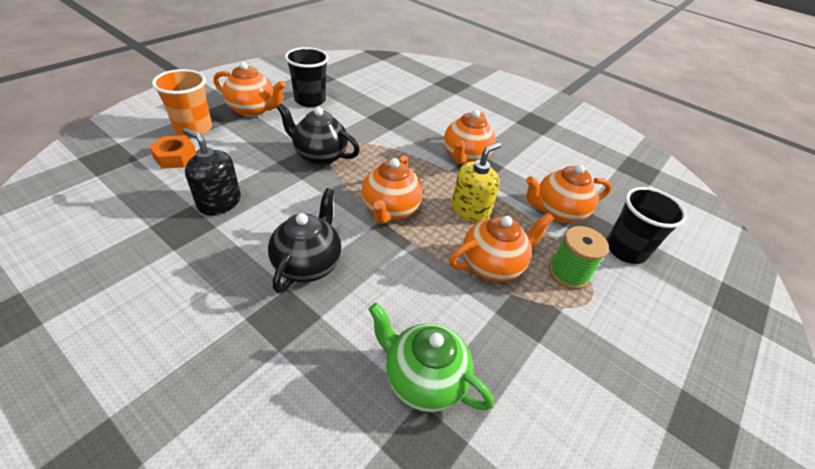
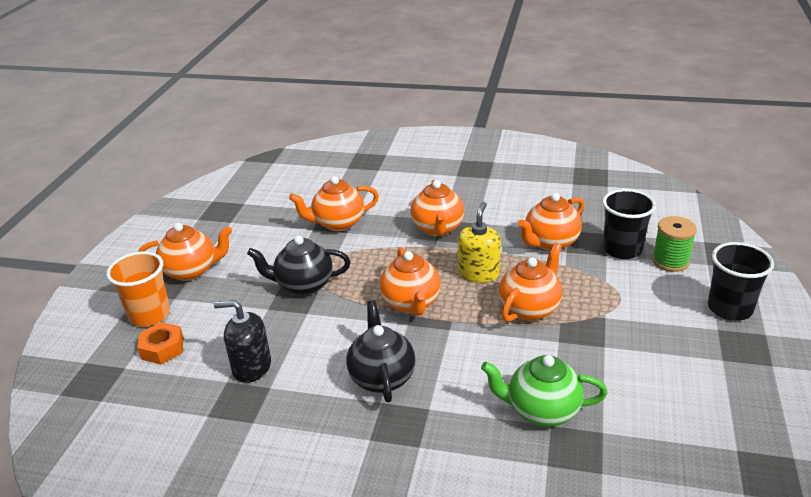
camera: 20 degrees left, 10 degrees down
black cup [285,47,329,107] -> black cup moved to [708,242,774,321]
green spool [549,226,609,289] -> green spool moved to [652,216,697,272]
none -> orange teapot [289,176,379,231]

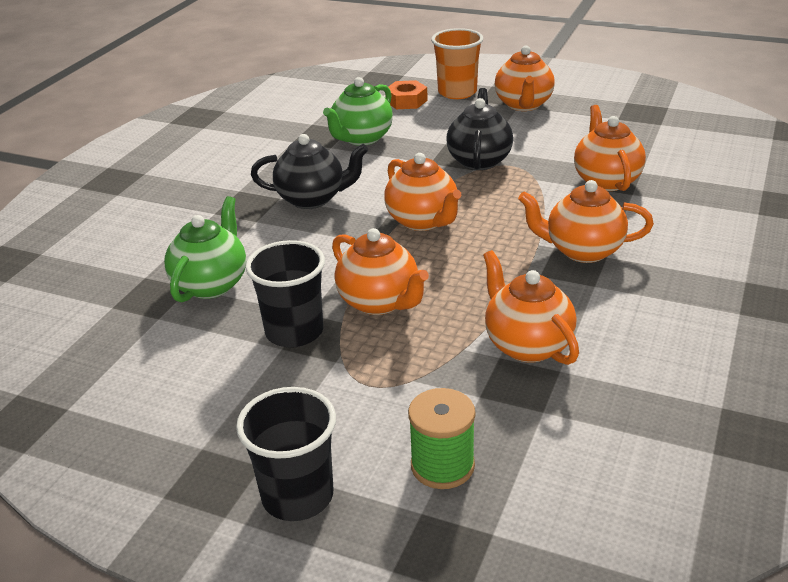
camera: 100 degrees right, 0 degrees up
black soap dispenser [214,300,271,383] -> green teapot [323,77,393,146]
orange teapot [379,247,441,316] -> orange teapot turned 120 degrees counterclockwise [384,153,461,231]
yellow soap dispenser [458,202,501,283] -> none
black cup [603,189,656,259] -> black cup moved to [245,240,325,348]

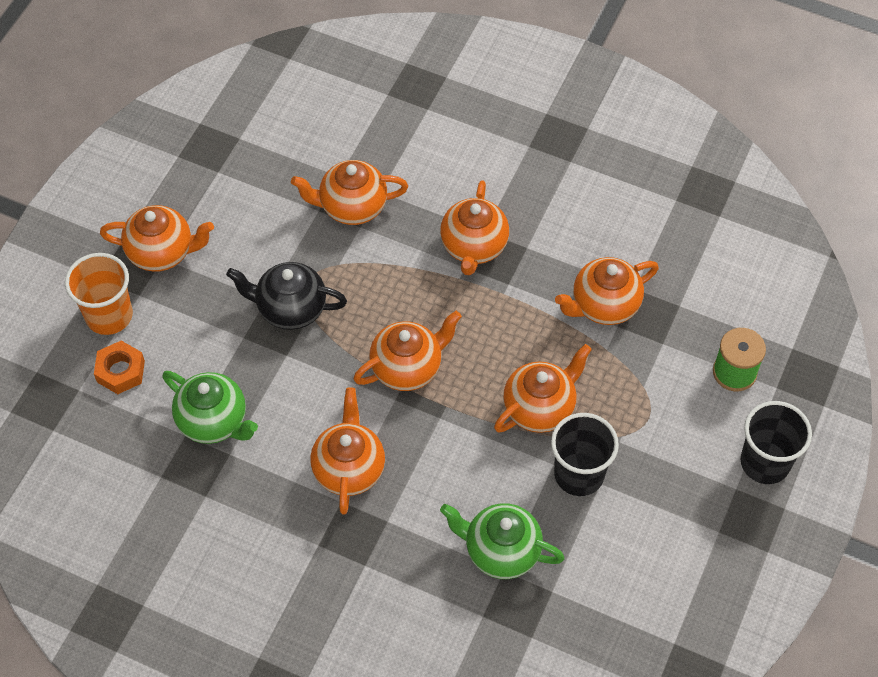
camera: 90 degrees left, 25 degrees up
black teapot [251,134,368,209] -> orange teapot [310,387,385,515]

